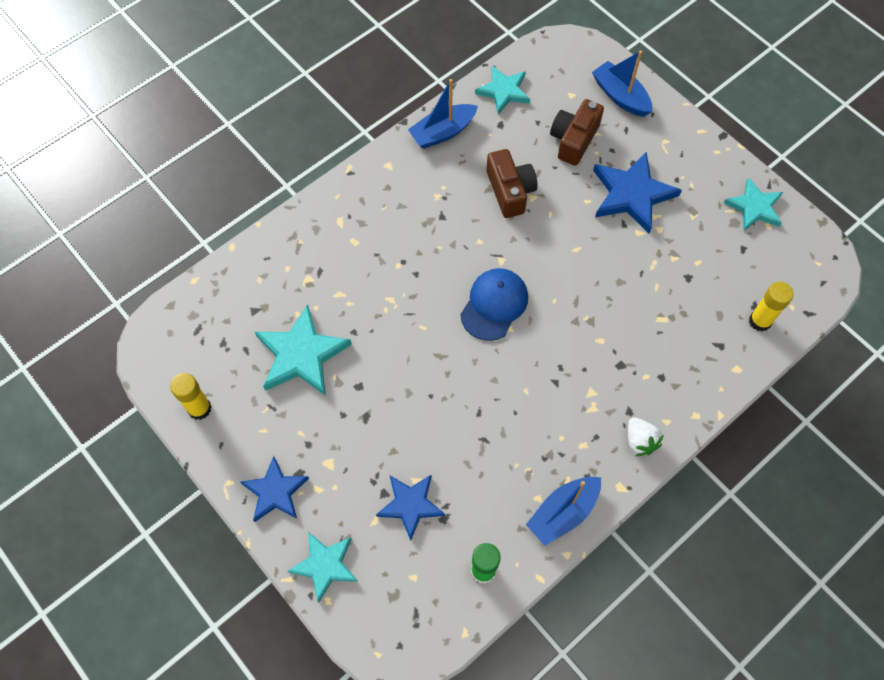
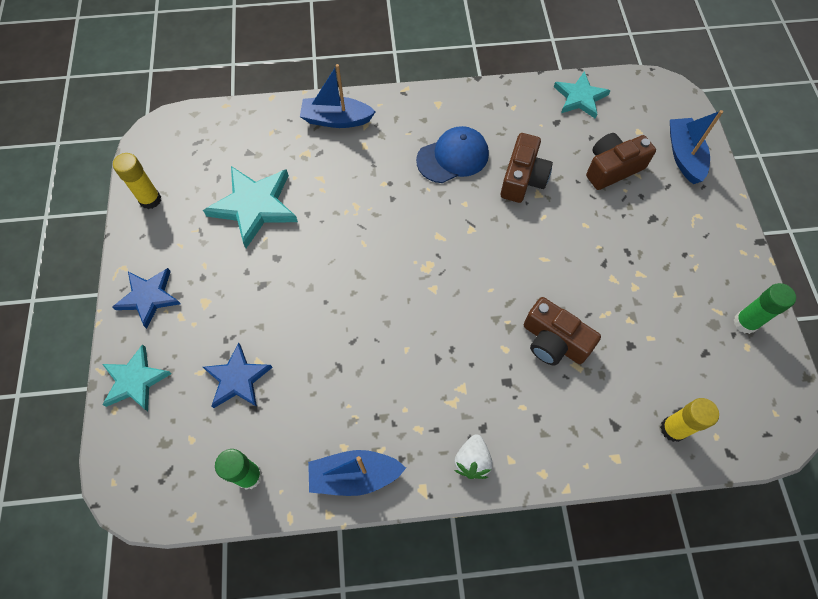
camera: 35 degrees right, 0 degrees up
blue boat [408,79,478,149] -> blue boat moved to [300,64,376,128]
blue cap [460,268,528,341] -> blue cap moved to [416,126,489,183]
blue star [593,151,682,233] -> none
turquoise star [724,178,783,231] -> green glue stick [734,283,796,334]
none -> brown camera [524,297,601,366]

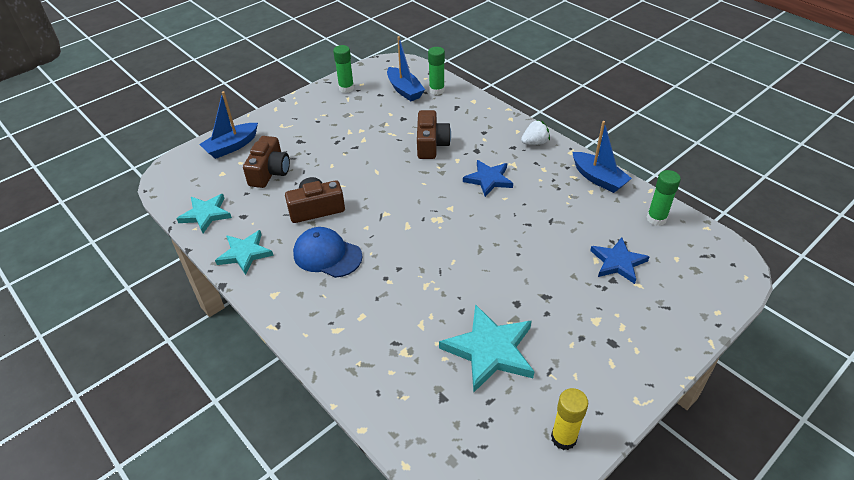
camera: 125 degrees left, 20 degrees down
turquoise star [102,344,172,411] -> turquoise star moved to [215,230,273,275]
blue star [113,268,181,329] -> blue star moved to [463,160,513,197]
blue boat [300,64,376,128] -> blue boat moved to [387,36,425,101]
brown camera [586,133,656,190] -> brown camera turned 105 degrees counterclockwise [243,136,290,188]
yellow glue stick [660,398,719,442] -> green glue stick [428,47,445,95]

